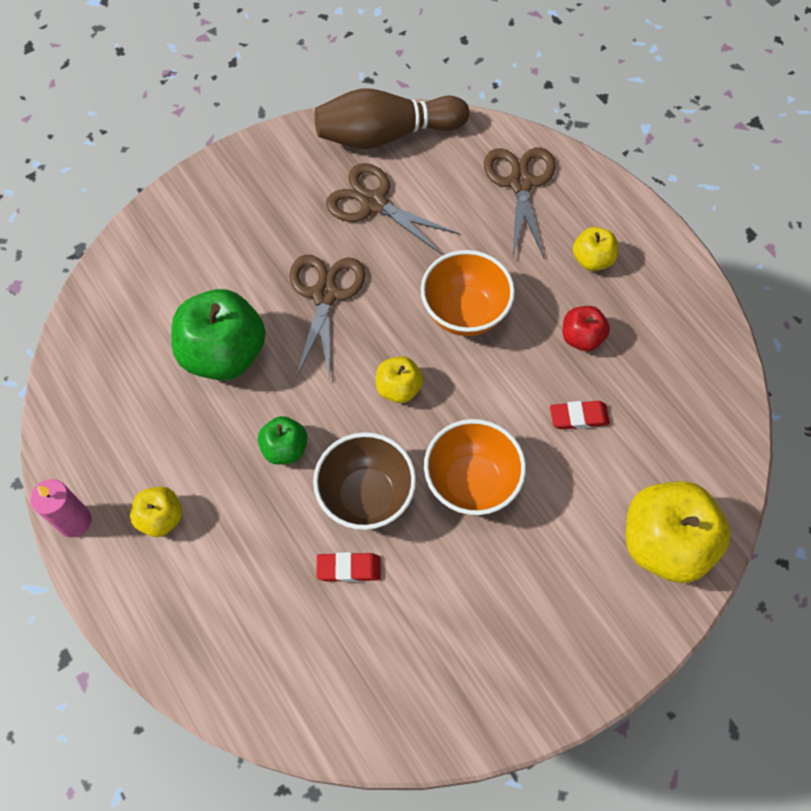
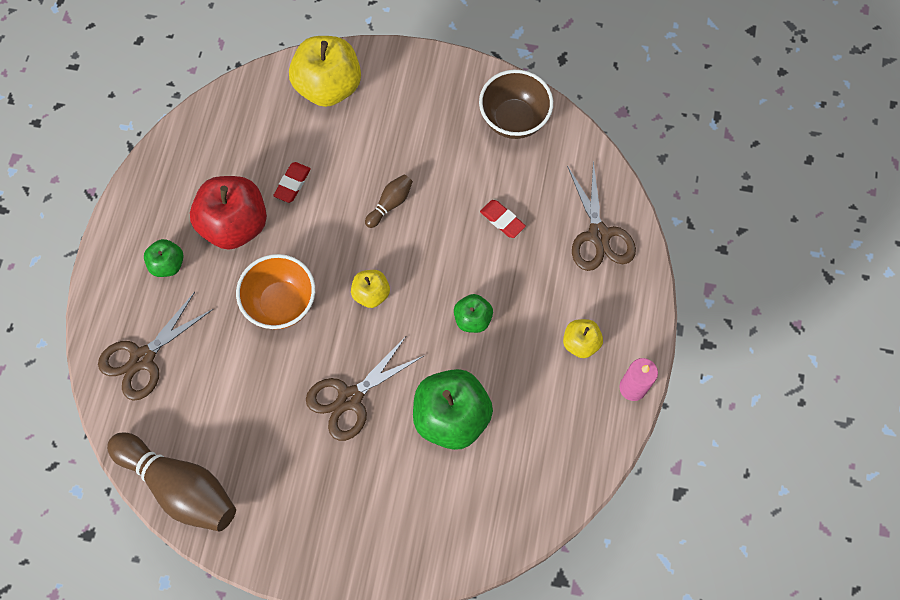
camera: 135 degrees left, 5 degrees up
brown bowl [313,432,416,530] -> brown bowl moved to [479,70,553,139]
brown scissors [326,163,460,255] -> brown scissors moved to [567,161,636,271]
orange bowl [424,419,526,515] -> brown bowling pin [365,174,413,228]
red eraser [550,401,610,430] -> red eraser turned 75 degrees clockwise [273,162,311,203]
red apple [563,306,610,351] -> red apple [190,176,267,250], size x1.95
yellow apple [573,227,618,271] -> green apple [144,239,183,277]

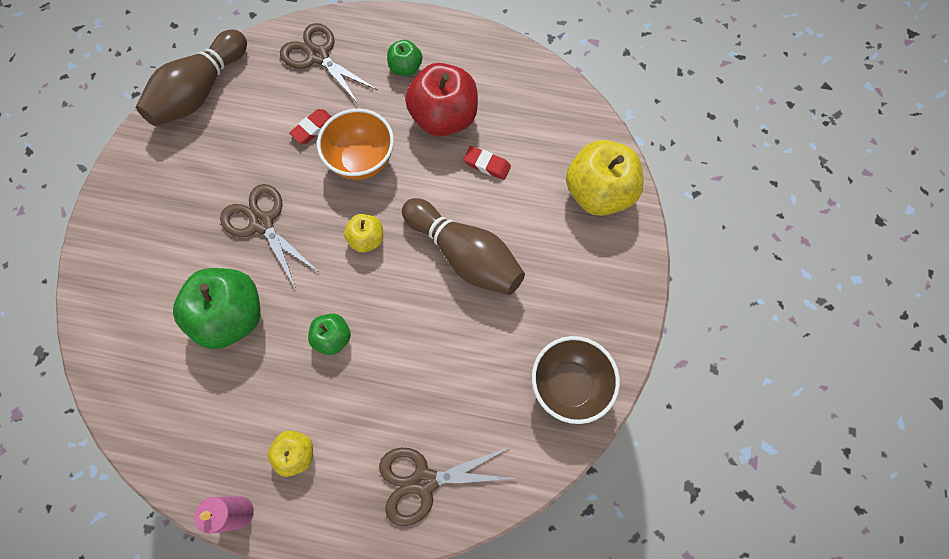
camera: 90 degrees right, 0 degrees up
brown bowling pin [365,174,413,228] -> brown bowling pin [402,198,525,295], size x2.16
red eraser [480,200,526,238] -> red eraser moved to [289,109,332,144]

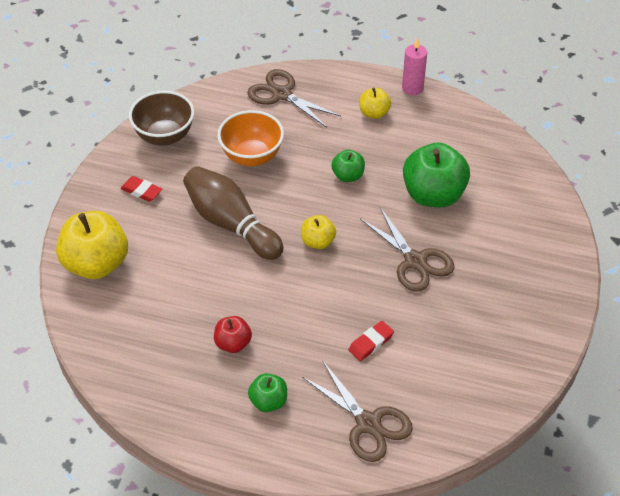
camera: 175 degrees left, 20 degrees down
brown bowling pin [136,30,247,126] -> none
orange bowl [317,109,394,180] -> orange bowl moved to [217,110,284,166]
brown scissors [379,447,519,526] -> brown scissors turned 135 degrees counterclockwise [247,69,341,128]
red apple [405,63,478,137] -> red apple [214,316,252,353], size x0.51
red eraser [463,146,511,180] -> red eraser moved to [120,176,162,202]

